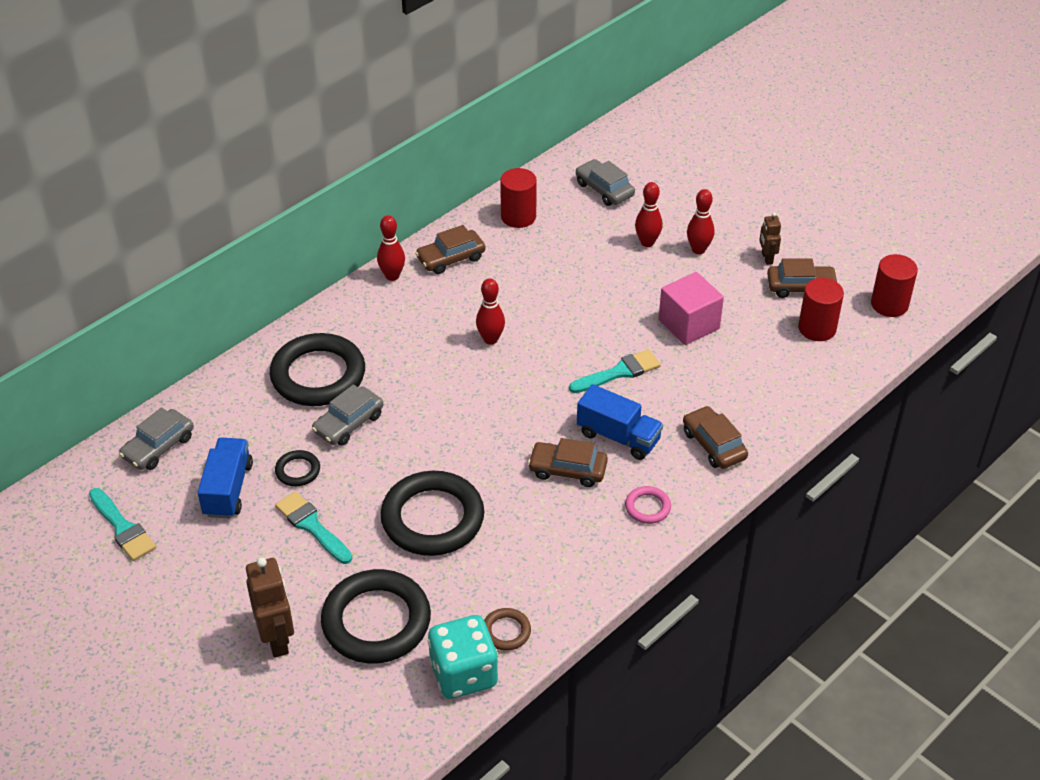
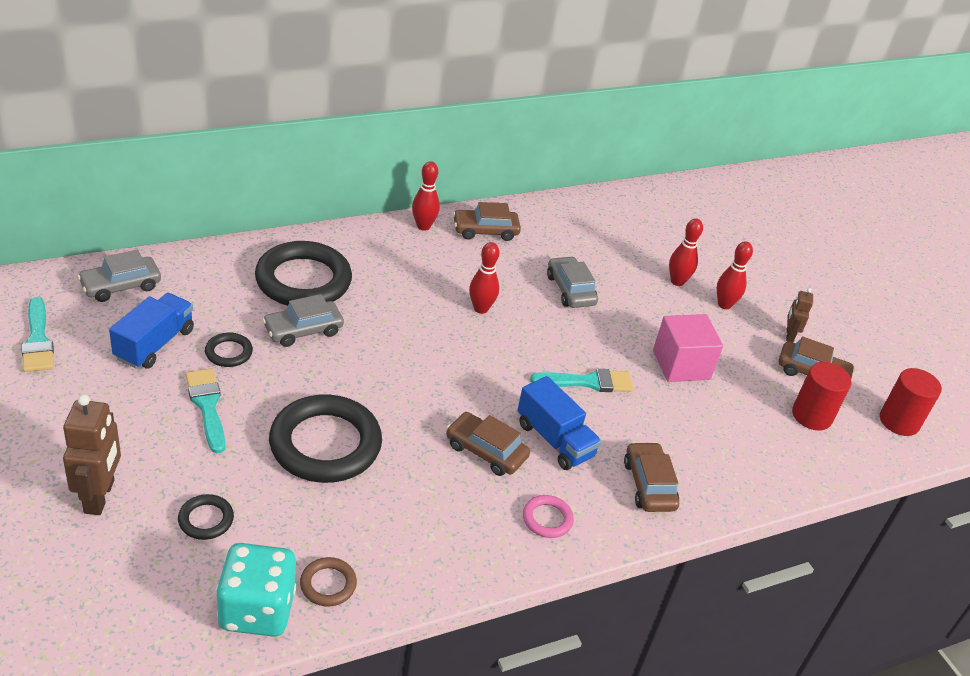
camera: 15 degrees right, 5 degrees down
black ring [321,569,431,663] -> black ring [178,494,234,540], size x0.45
red cylinder [500,168,537,228] -> none
grey car [576,159,635,206] -> grey car moved to [547,256,598,308]

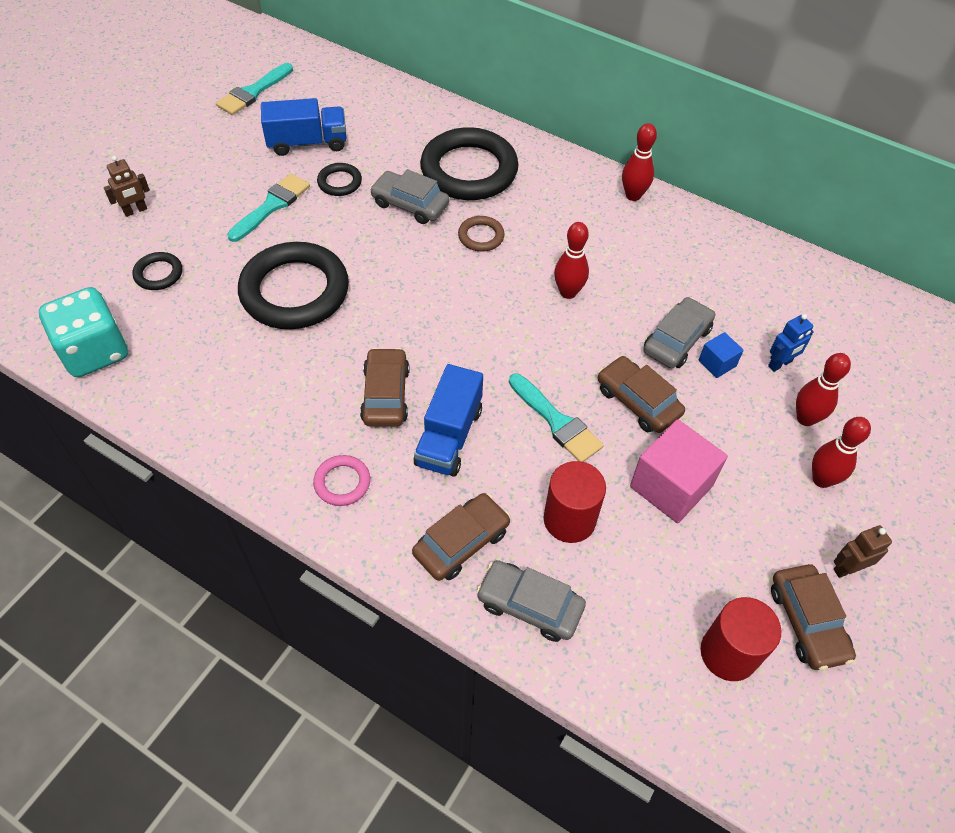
camera: 60 degrees right, 15 degrees up
brown robot [63,395,121,515] -> brown robot [104,156,150,217], size x0.56
grey car [77,250,161,302] -> grey car moved to [476,560,586,642]
brown ring [300,557,357,606] -> brown ring moved to [458,216,505,252]
brown car [453,202,521,241] -> brown car moved to [598,356,685,433]
red cylinder [880,368,942,436] -> red cylinder moved to [544,461,606,543]
none -> blue cube [699,332,744,378]
none -> blue robot [768,314,814,372]

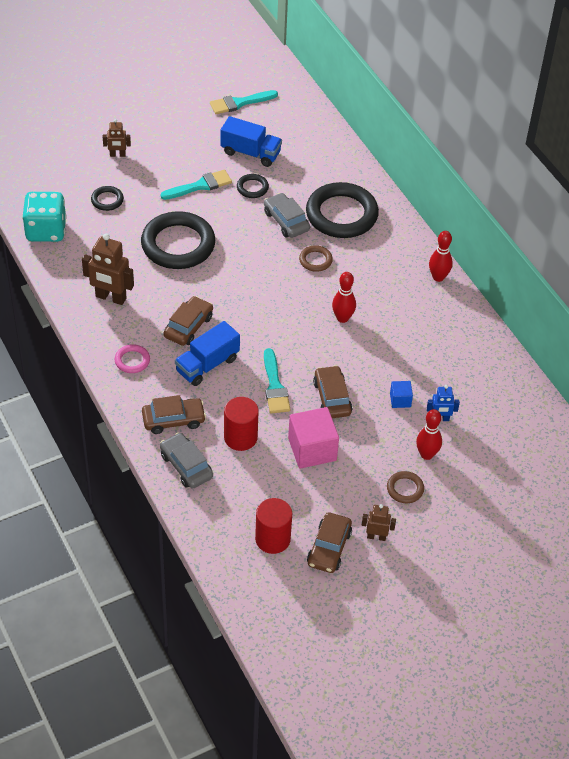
camera: 30 degrees right, 5 degrees down
grey car [643,297,715,368] -> none
red bowling pin [812,417,871,488] -> brown ring [387,471,424,503]
none -> brown robot [82,234,134,305]

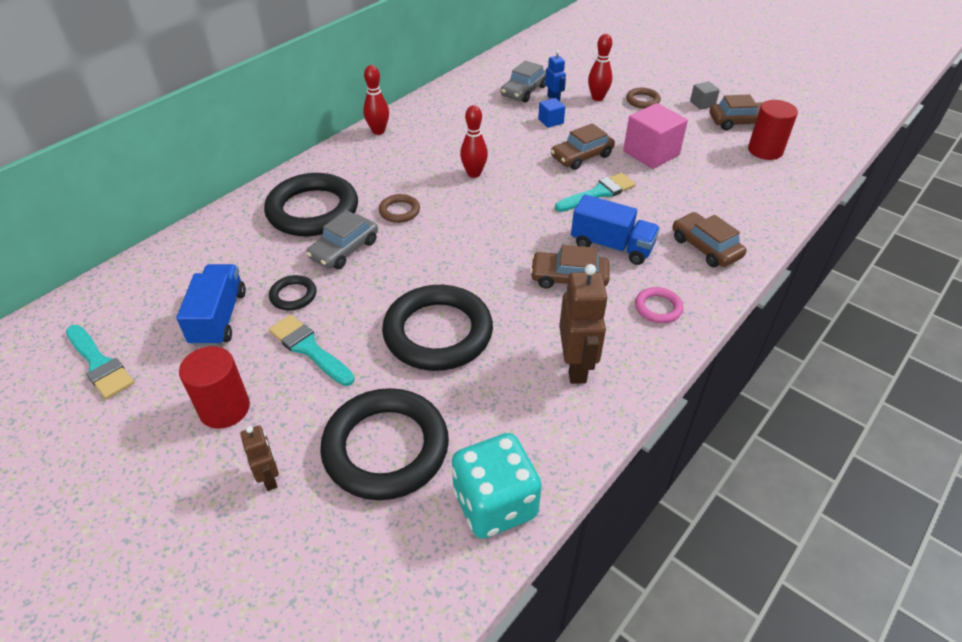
camera: 110 degrees left, 5 degrees down
black ring [91,186,124,211] -> black ring [320,388,449,500], size x2.23
grey car [160,433,213,488] -> grey car moved to [501,60,546,103]
red cylinder [224,397,259,451] -> red cylinder moved to [179,346,250,429]
brown robot [362,504,396,541] -> grey cube [690,81,720,110]

